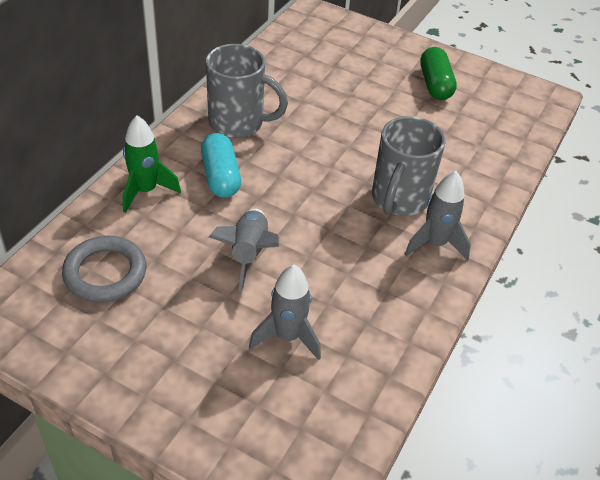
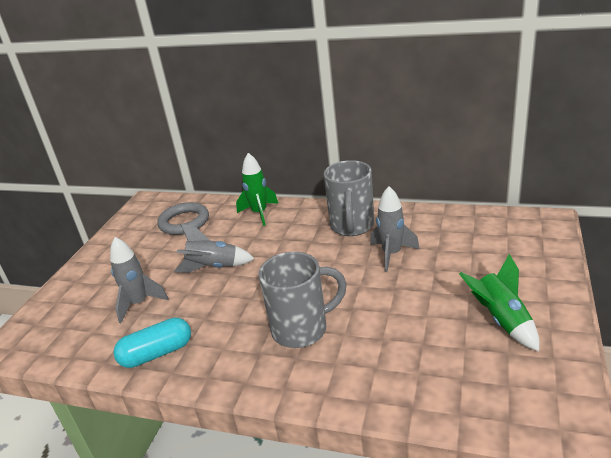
camera: 85 degrees right, 15 degrees down
turquoise capsule [201,133,241,198] -> turquoise capsule moved to [114,317,191,368]
grey mug [372,116,446,216] -> grey mug turned 150 degrees clockwise [258,252,347,348]
grey rocket [405,171,471,260] -> grey rocket moved to [370,186,420,272]
green capsule [420,47,457,100] -> green rocket [459,254,539,351]

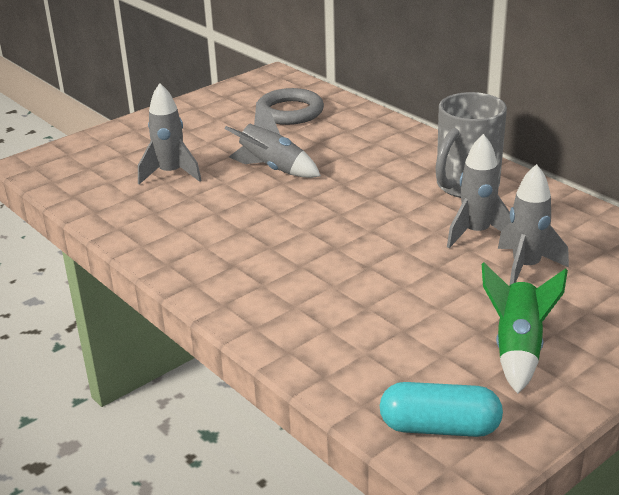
camera: 30 degrees right, 0 degrees up
turquoise capsule [114,317,191,368] -> turquoise capsule moved to [380,382,503,437]
green rocket [236,153,278,226] -> none
grey mug [258,252,347,348] -> none
none -> grey rocket [498,164,569,285]

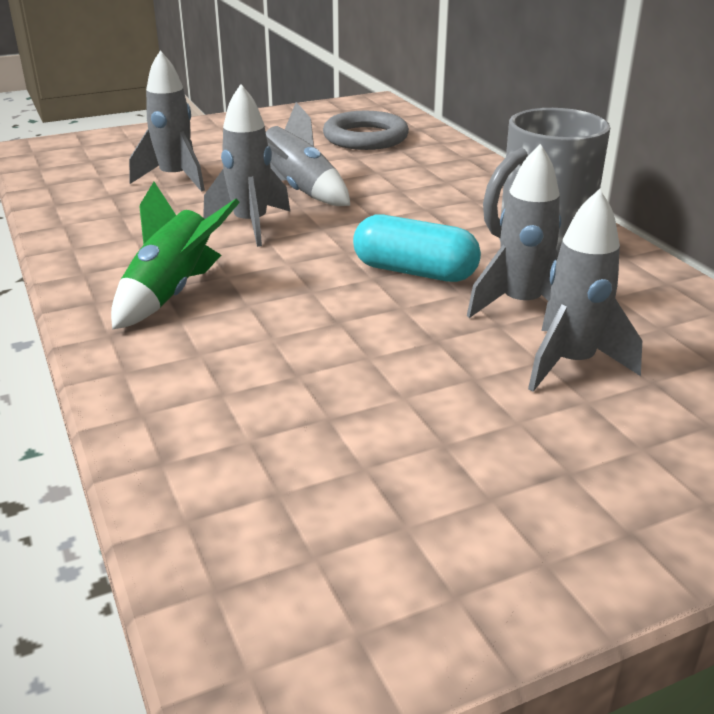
camera: 15 degrees right, 0 degrees up
turquoise capsule [380,382,503,437] -> turquoise capsule moved to [353,214,481,282]
green rocket [482,262,568,394] -> green rocket moved to [111,182,240,330]
none -> grey rocket [203,84,291,247]

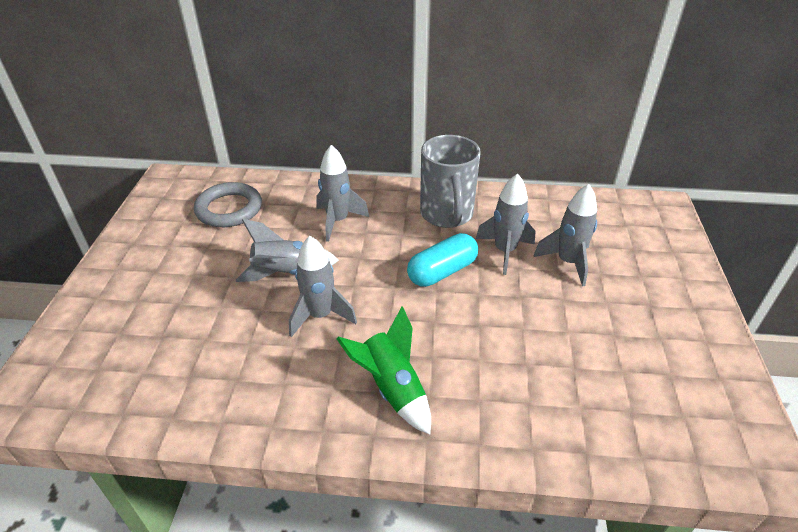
camera: 60 degrees left, 10 degrees up
grey rocket [129,51,205,192] -> grey rocket moved to [316,145,369,242]

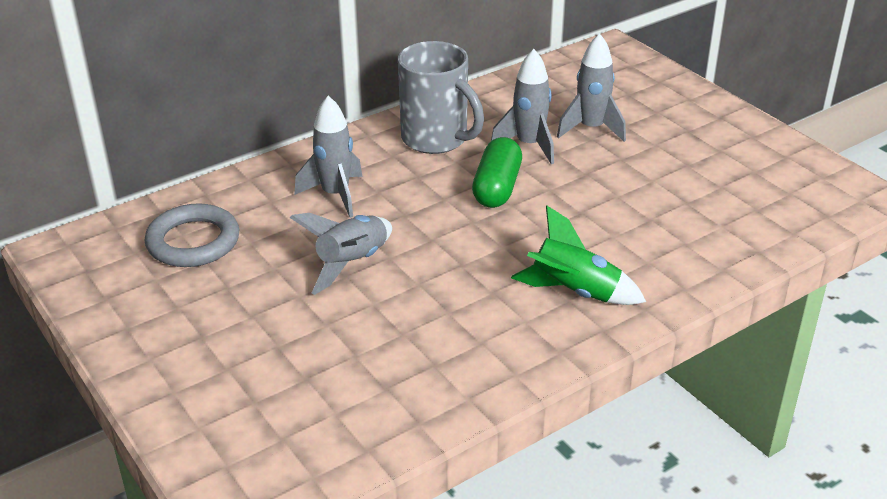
camera: 40 degrees left, 5 degrees down
grey rocket [289,236,357,337] -> none
turquoise capsule [407,233,478,287] -> green capsule [472,137,522,208]

